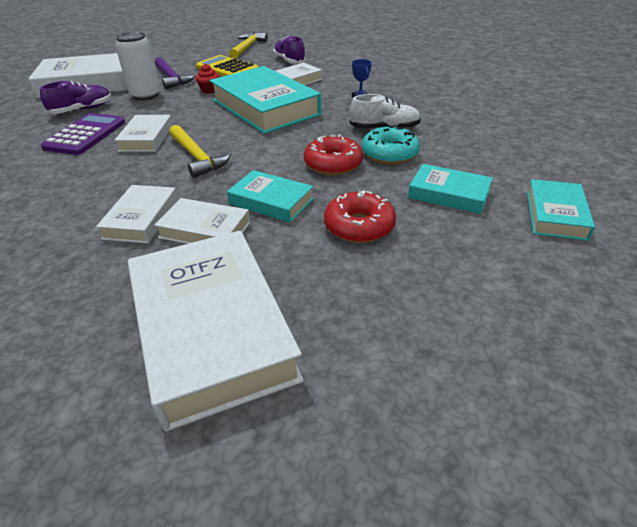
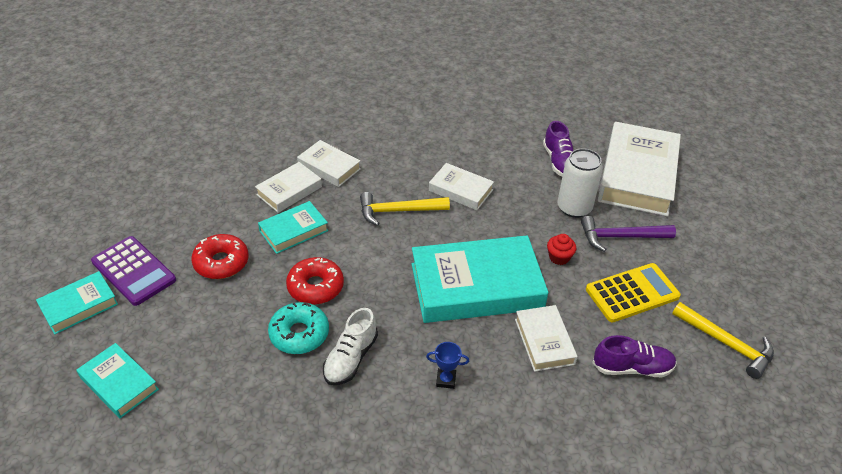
camera: 115 degrees right, 5 degrees up
purple calculator [41,113,125,155] -> purple calculator moved to [91,236,176,306]
white book [128,230,304,432] -> none
turquoise book [408,164,493,214] -> turquoise book moved to [36,271,118,335]

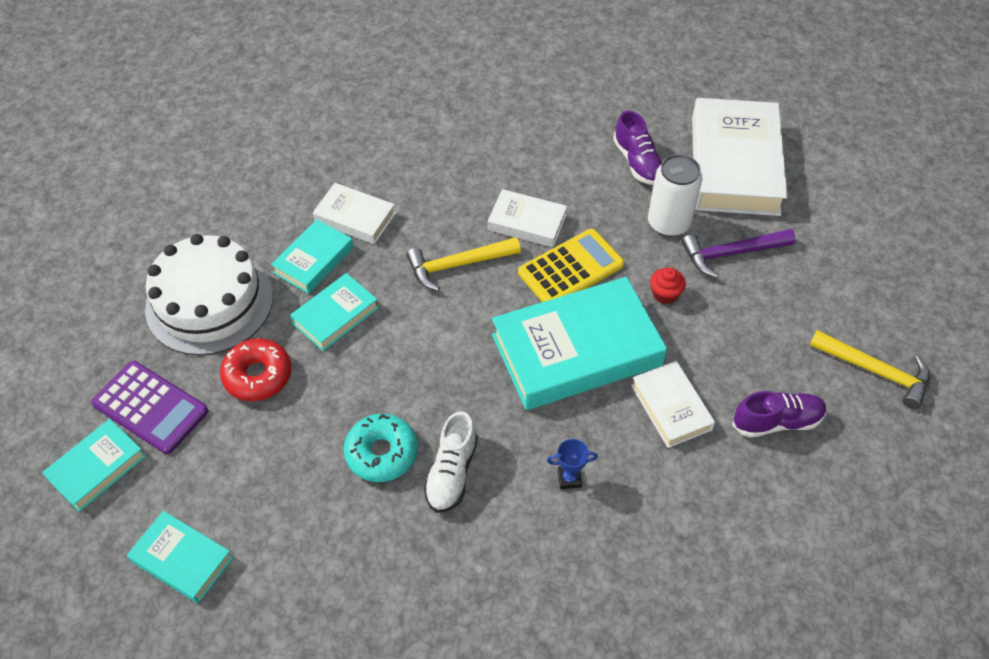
camera: 10 degrees left, 10 degrees up
white book [255,162,322,213] -> turquoise book [271,219,353,294]
red donut [286,257,344,305] -> none
yellow calculator [586,263,681,323] -> yellow calculator moved to [518,229,624,302]
none -> white cake [145,234,273,355]

